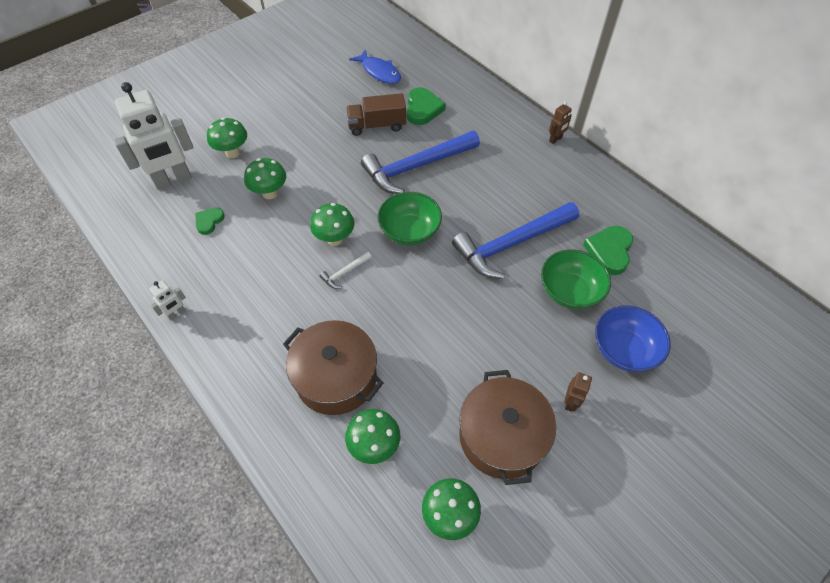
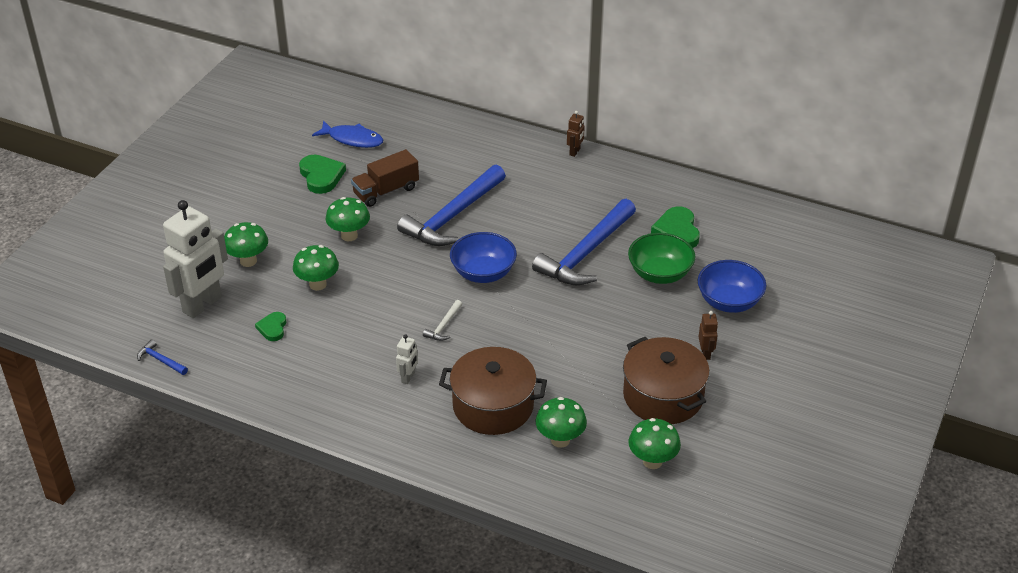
camera: 25 degrees left, 15 degrees down
white robot [149,280,186,320] -> white robot moved to [396,334,418,384]
green mushroom [310,203,354,246] -> green mushroom moved to [326,197,370,241]
green bowl [377,192,442,246] -> blue bowl [450,232,517,283]
green heart [407,87,446,125] -> green heart moved to [299,155,346,194]
none -> blue hammer [137,339,188,375]

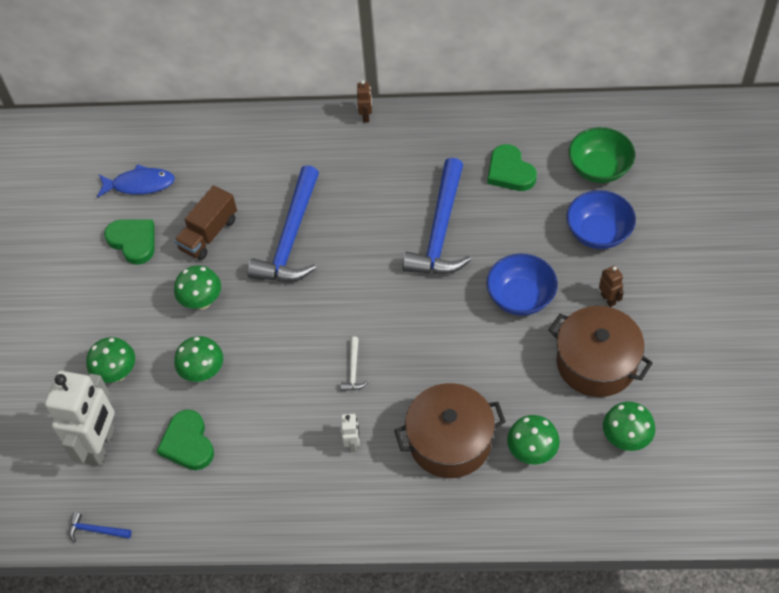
camera: 20 degrees left, 15 degrees up
green heart [255,312,287,341] -> green heart [157,409,214,470], size x1.66
blue bowl [450,232,517,283] -> blue bowl moved to [486,253,558,316]
green bowl [628,233,695,284] -> green bowl moved to [568,127,635,183]

